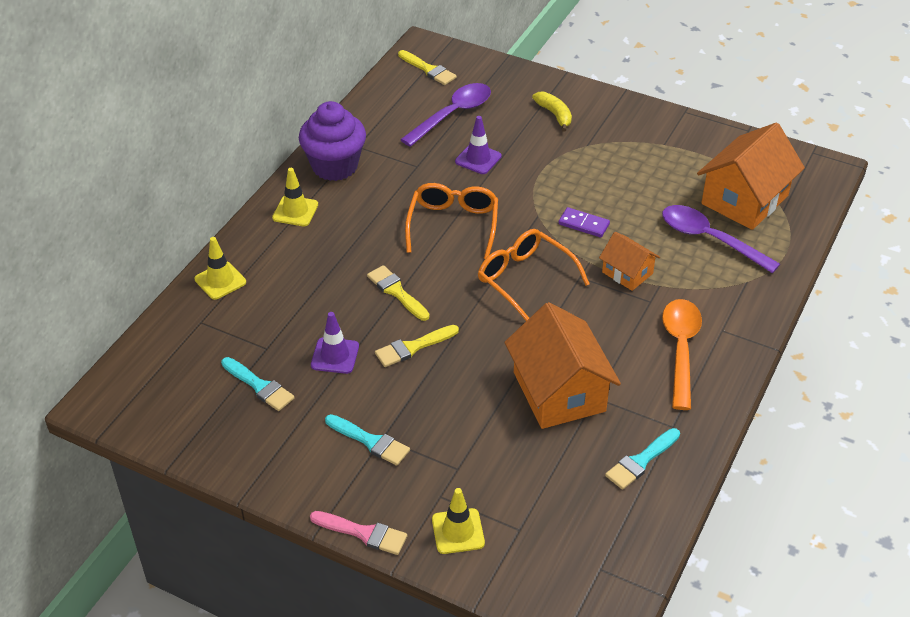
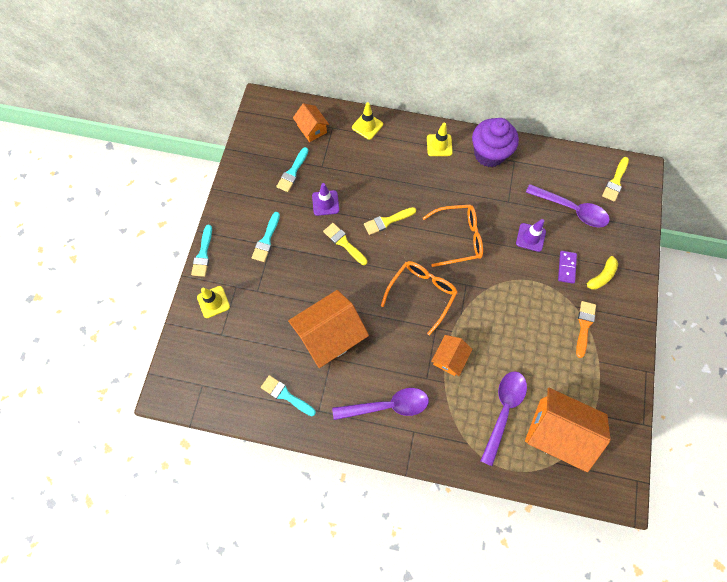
camera: 75 degrees right, 25 degrees up
pink brush [310,511,407,555] -> turquoise brush [191,225,212,277]
yellow brush [367,265,430,321] -> yellow brush turned 150 degrees counterclockwise [364,207,416,235]
purple domino [559,207,610,238] -> purple domino moved to [558,251,577,284]
orange spoon [662,299,702,410] -> purple spoon [332,388,429,420]
none -> orange house [293,103,329,142]
none -> orange brush [576,301,596,358]

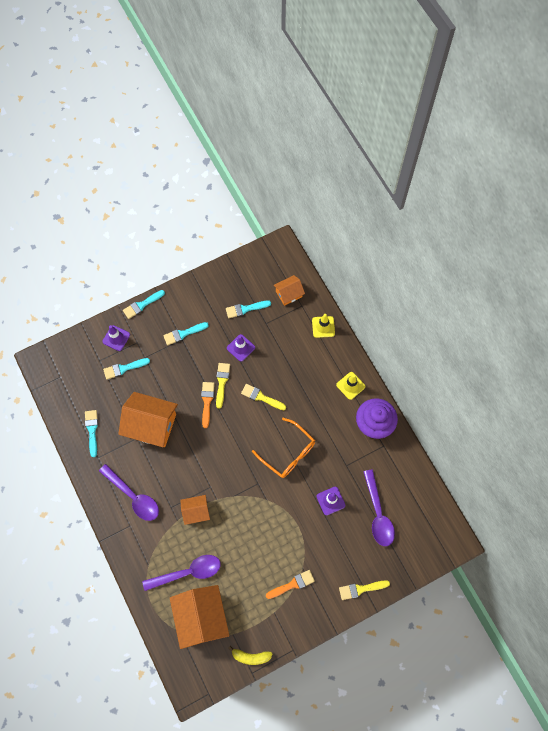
camera: 50 degrees right, 0 degrees up
yellow traffic cone [197,286,230,318] -> purple traffic cone [102,325,130,351]
orange house [293,103,329,142] -> orange house turned 45 degrees clockwise [273,275,305,306]
orange glasses [381,261,458,335] -> none
purple domino [558,251,577,284] -> none
yellow banana [581,256,618,290] -> yellow banana moved to [228,646,272,665]
yellow brush [602,157,629,202] -> yellow brush moved to [339,580,390,600]
none -> turquoise brush [103,358,150,380]
none -> orange brush [201,382,215,428]

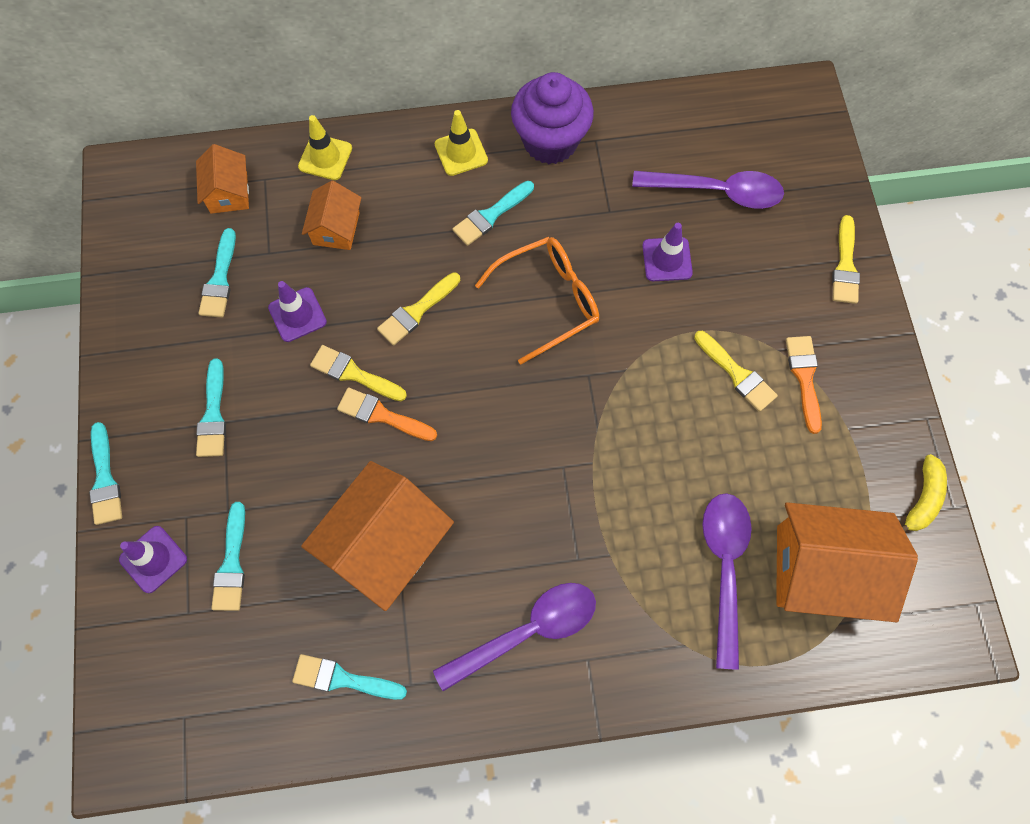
camera: 70 degrees left, 0 degrees up
orange house [180,495,210,525] -> orange house moved to [302,181,361,250]
none -> turquoise brush [452,181,534,246]
none -> yellow brush [694,331,778,412]

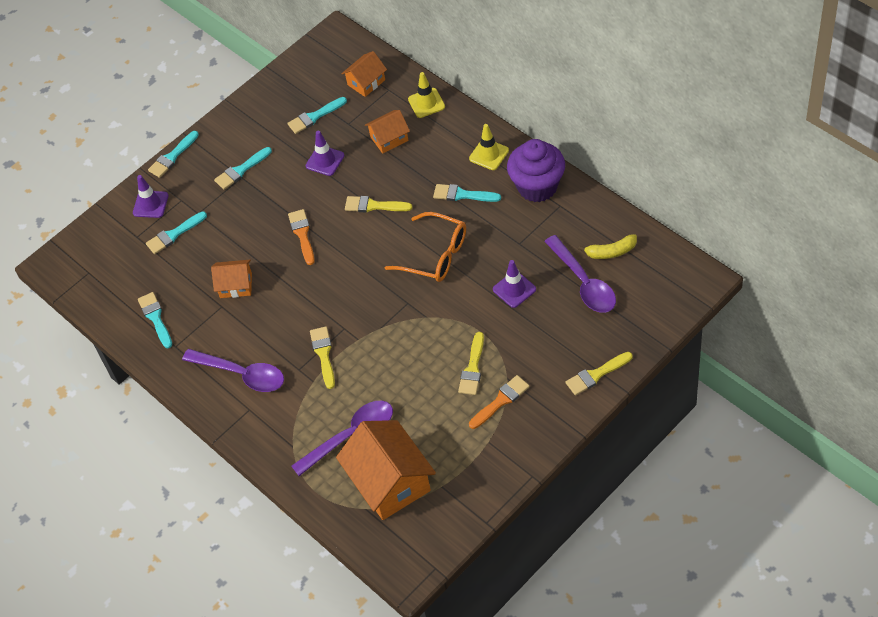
camera: 60 degrees right, 15 degrees down
orange house [301,461,454,611] -> orange house [211,260,252,298], size x0.54
yellow brush [310,345,407,401] -> yellow brush moved to [310,326,335,389]
yellow banana [902,454,947,532] -> yellow banana moved to [578,234,637,259]

